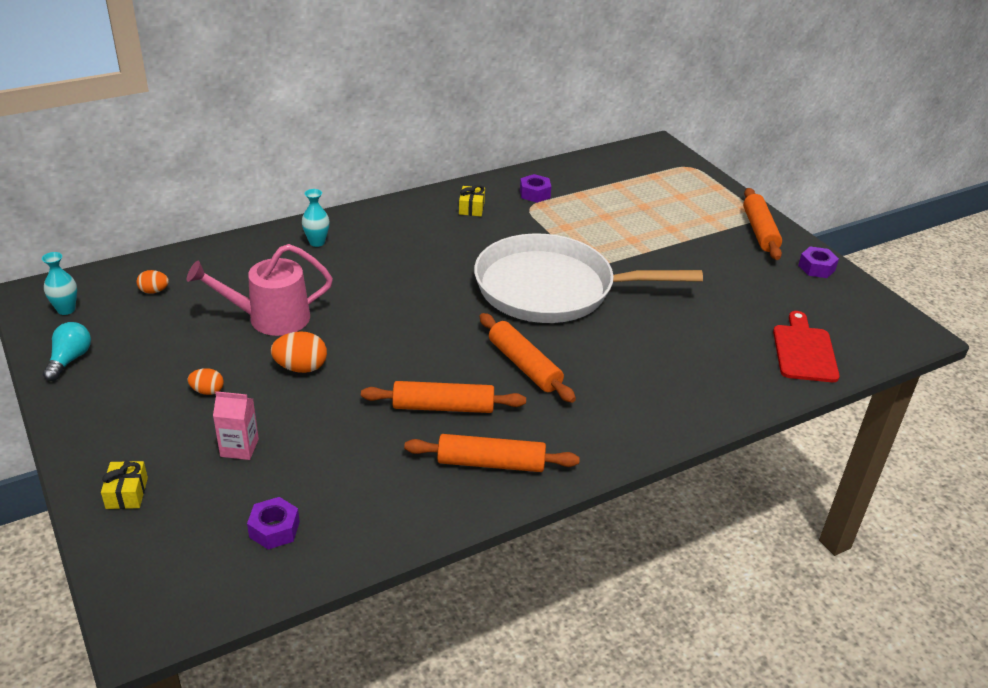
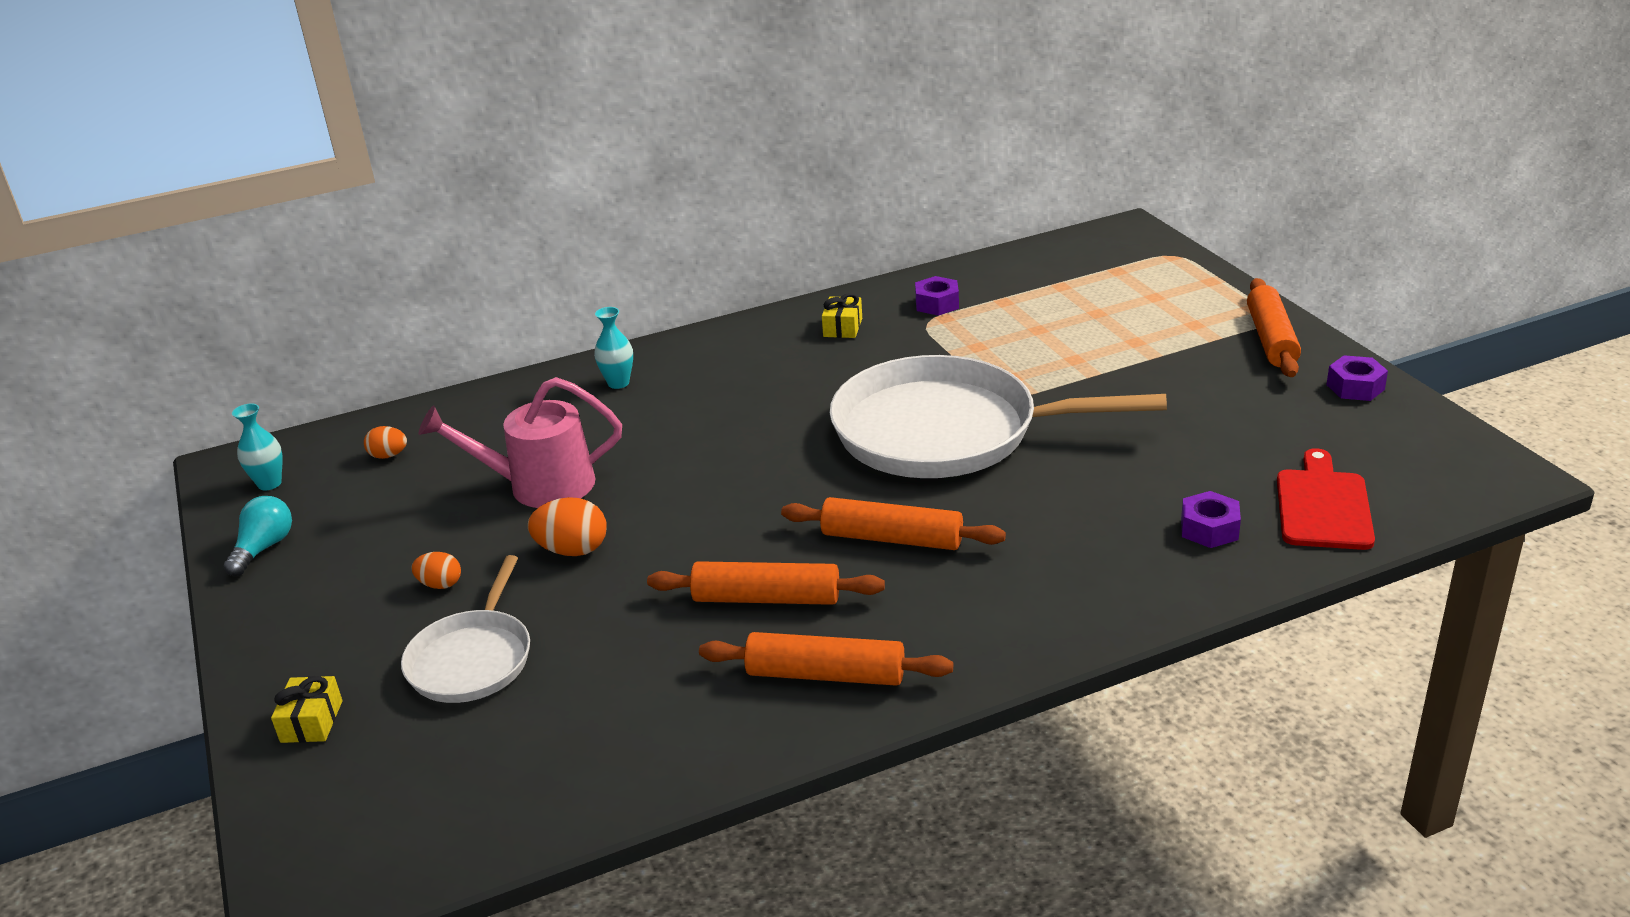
camera: 10 degrees right, 5 degrees down
pink carton [213,391,259,460] -> white pan [401,555,530,703]
purple nut [247,497,300,549] -> purple nut moved to [1181,491,1241,548]
orange rolling pin [479,313,576,403] -> orange rolling pin turned 45 degrees counterclockwise [781,497,1006,550]

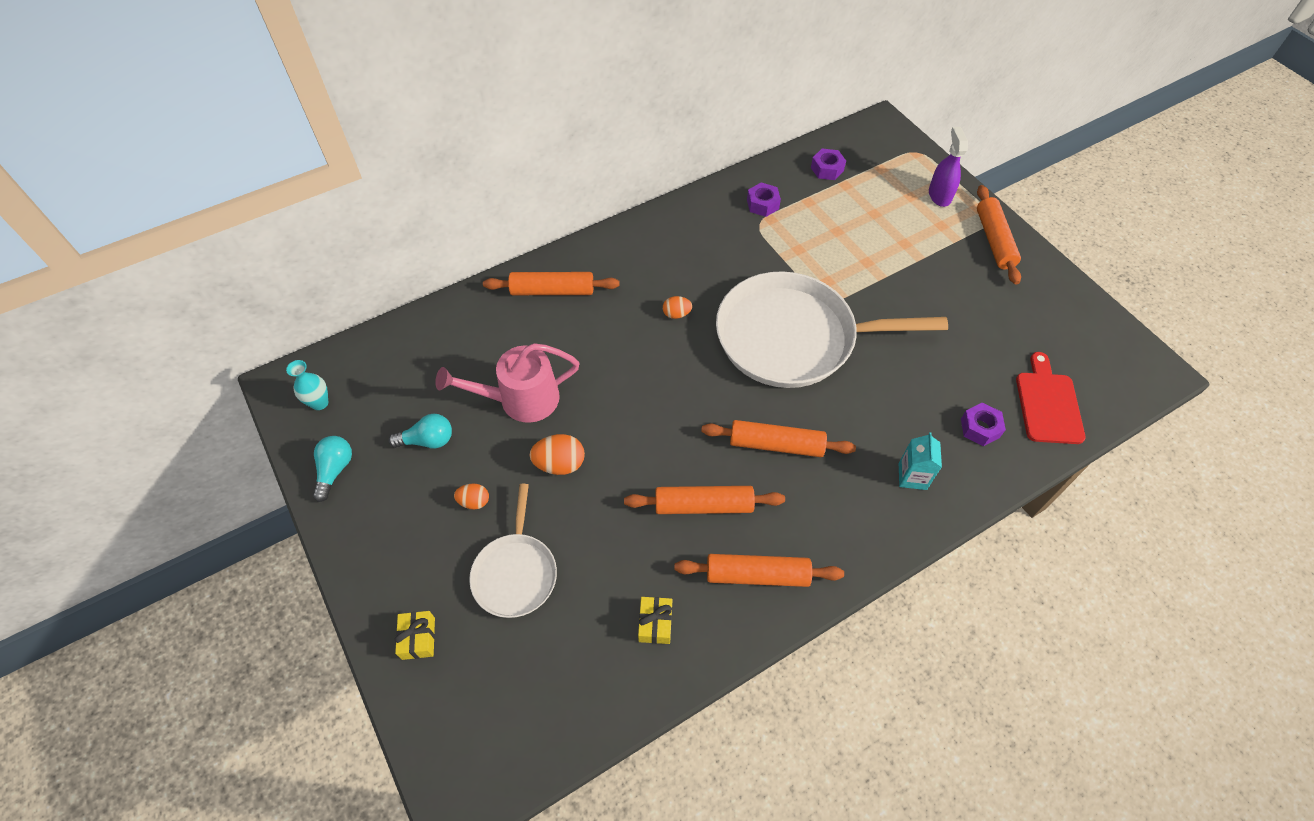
camera: 10 degrees left, 25 degrees up
orange egg [364,426,407,459] -> orange egg moved to [663,296,692,319]
turquoise vase [594,307,633,389] -> orange rolling pin [483,272,620,295]
yellow gift [822,293,862,338] -> yellow gift moved to [638,597,673,644]
purple nut [1326,355,1388,401] -> purple nut moved to [811,149,846,180]
none -> turquoise light bulb [388,414,452,448]
none -> turquoise carton [899,432,942,490]
none -> purple spray bottle [929,127,968,207]

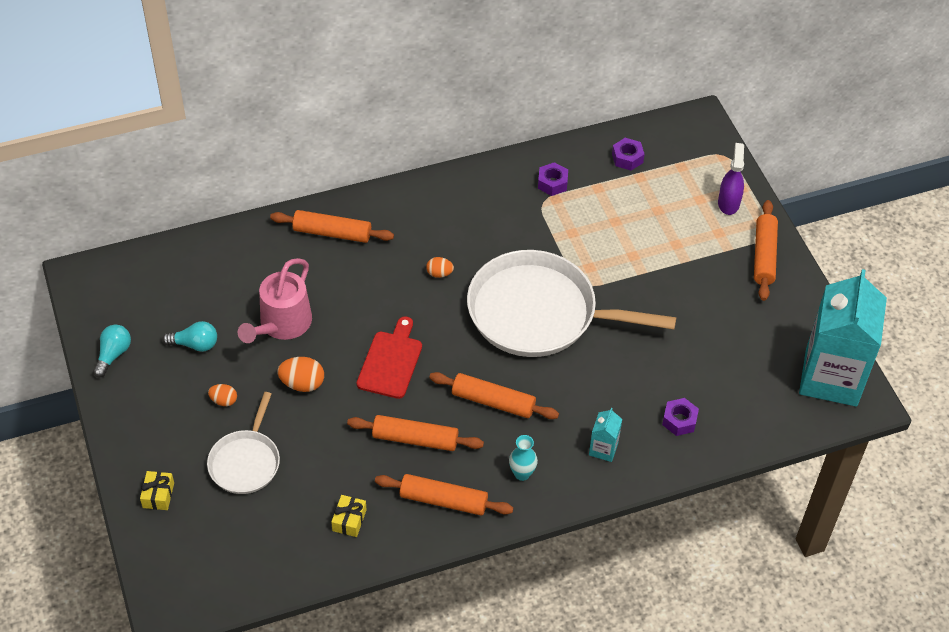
camera: 10 degrees right, 5 degrees down
turquoise vase [286,360,328,410] -> turquoise vase moved to [509,435,538,481]
pink watering can [435,343,580,423] -> pink watering can turned 60 degrees counterclockwise [238,258,312,343]
red cutting board [1016,352,1086,444] -> red cutting board moved to [357,316,422,399]
none -> turquoise carton [799,269,887,407]

